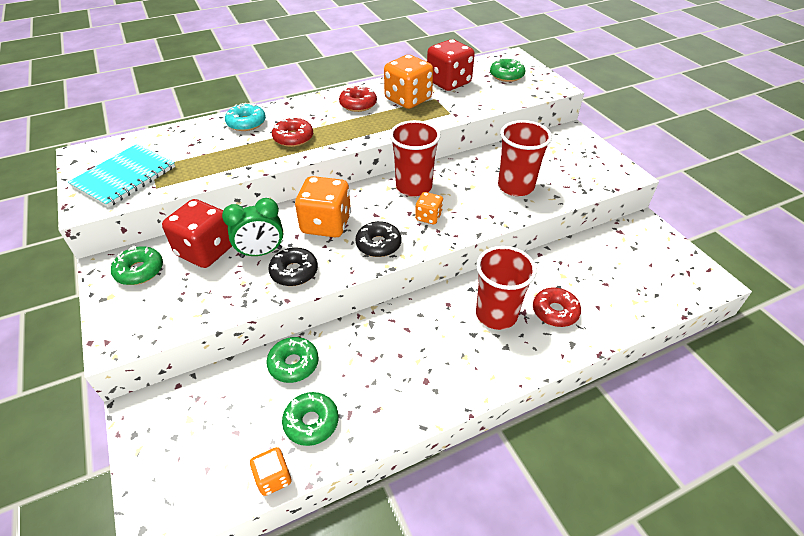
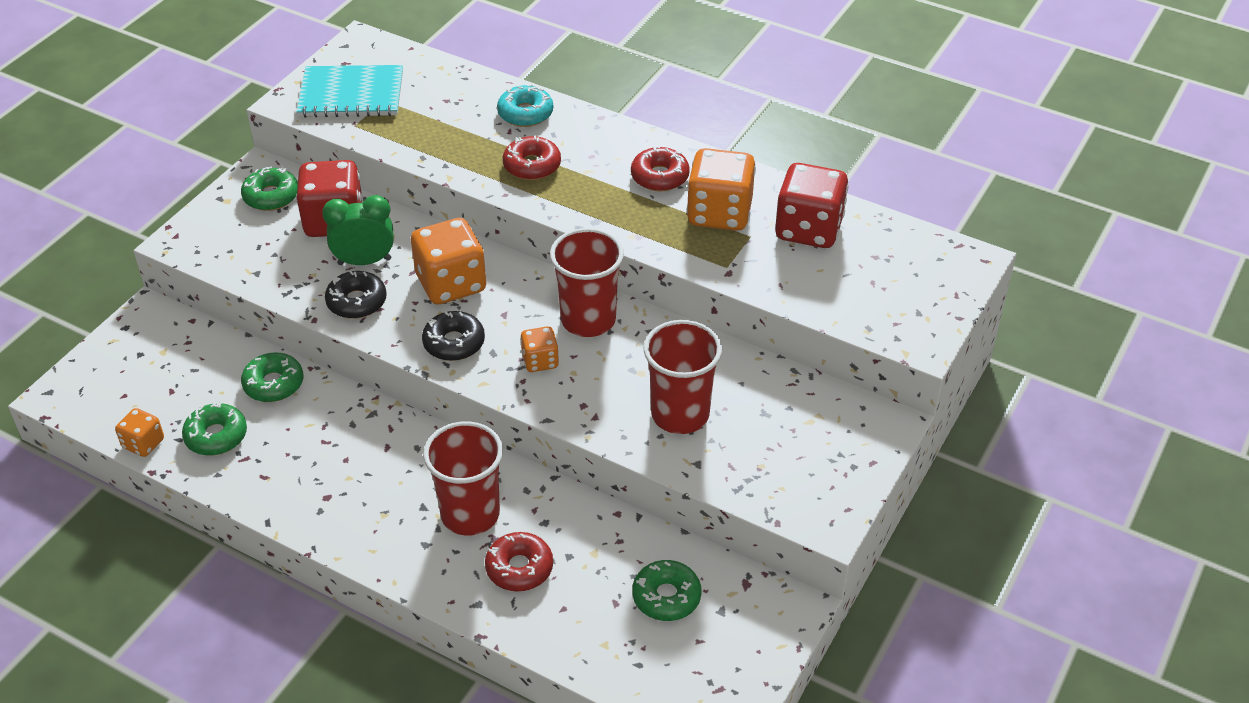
camera: 55 degrees right, 0 degrees up
green clock [222,198,283,258] -> green clock turned 135 degrees clockwise [322,195,394,265]
green donut [490,59,525,82] -> green donut moved to [632,560,701,621]

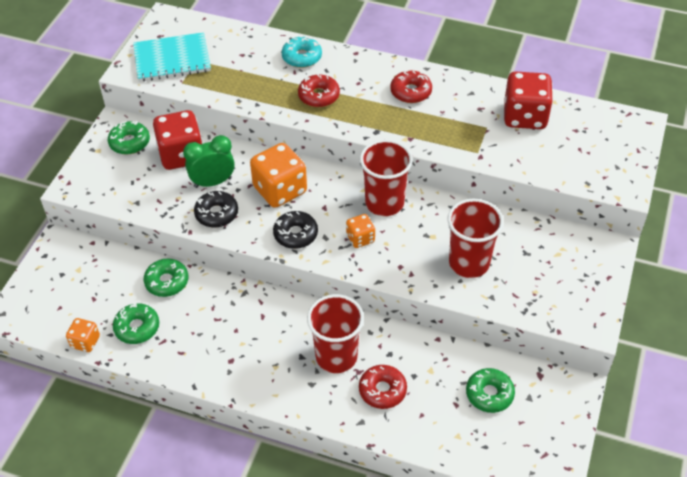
camera: 10 degrees left, 5 degrees up
orange dice [686,148,756,231] -> none

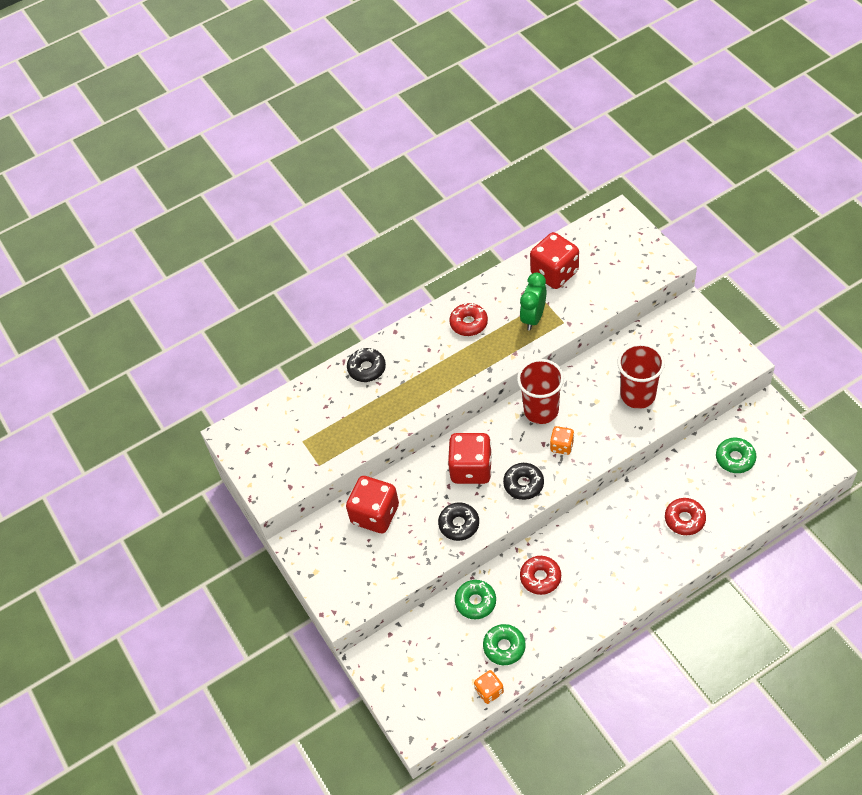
camera: 45 degrees left, 5 degrees up
green donut [108,121,150,154] -> none
turquoise notebook [133,32,211,82] -> none
green clock [183,135,235,188] -> green clock moved to [520,273,547,331]
orange dice [250,143,307,208] -> red dice [448,433,492,484]
turquoise donut [282,36,322,68] -> black donut [347,348,386,382]
red donut [298,74,340,107] -> red donut moved to [520,556,561,595]
red cup [307,294,364,373] -> none

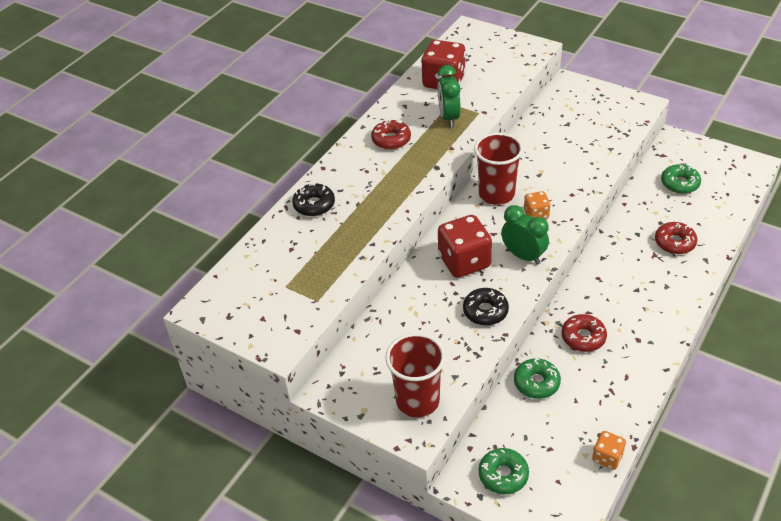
camera: 30 degrees left, 10 degrees down
red dice [346,476,399,533] -> none
green donut [483,624,526,665] -> green donut moved to [479,448,529,494]
black donut [503,463,544,500] -> green clock [501,205,549,265]
red cup [618,343,665,409] -> red cup moved to [385,333,445,418]

